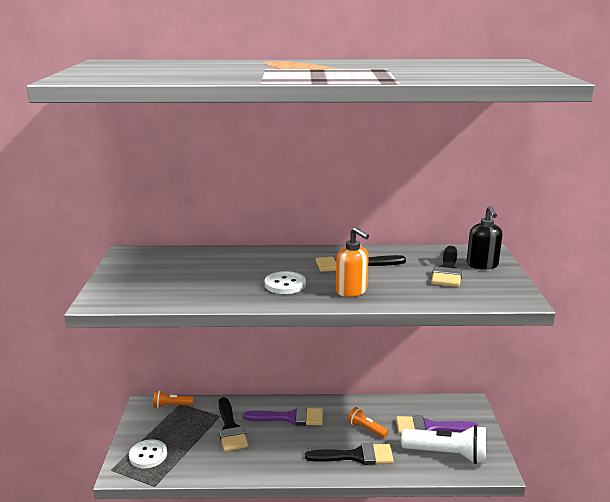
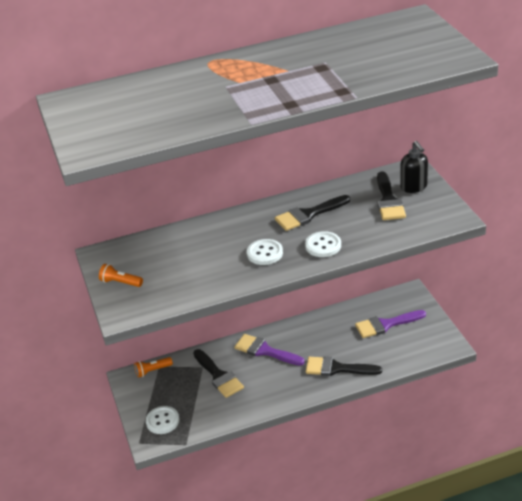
camera: 15 degrees left, 15 degrees up
purple brush [243,407,323,426] -> purple brush turned 135 degrees counterclockwise [234,334,305,366]
black brush [305,443,394,465] -> black brush turned 150 degrees counterclockwise [306,356,382,376]
orange soap dispenser [336,227,369,297] -> white button [305,231,341,257]
orange flashlight [348,407,388,438] -> orange flashlight moved to [99,264,143,287]
white flashlight [401,425,486,464] -> none

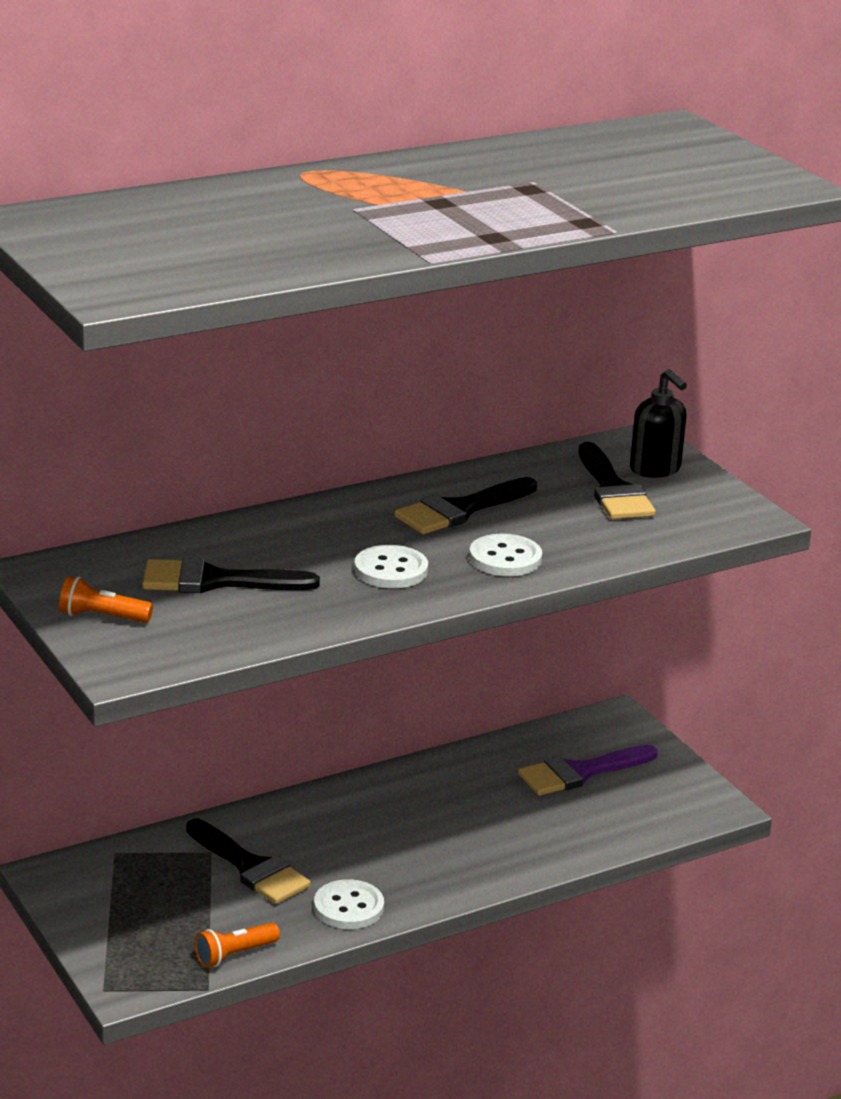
camera: 15 degrees left, 10 degrees down
orange flashlight [134,357,173,378] -> orange flashlight moved to [194,923,280,968]
white button [146,406,179,434] -> white button moved to [314,879,384,929]
purple brush [234,334,305,366] -> none
black brush [306,356,382,376] -> black brush moved to [142,558,320,593]

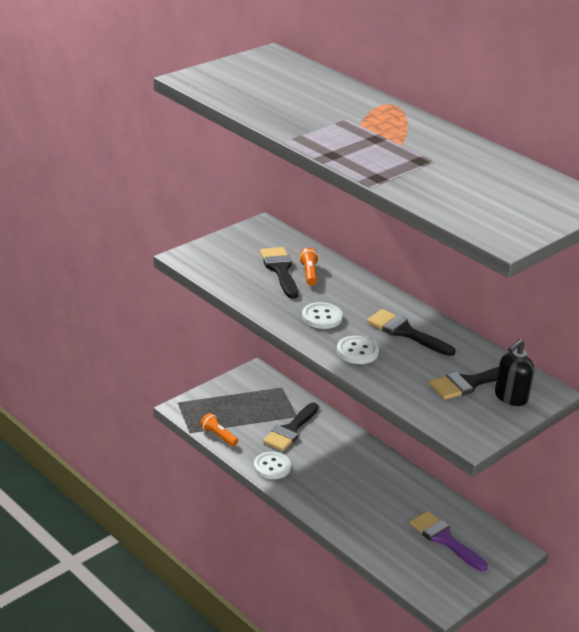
camera: 75 degrees right, 5 degrees up
orange flashlight [59,576,153,623] -> orange flashlight moved to [299,248,319,286]

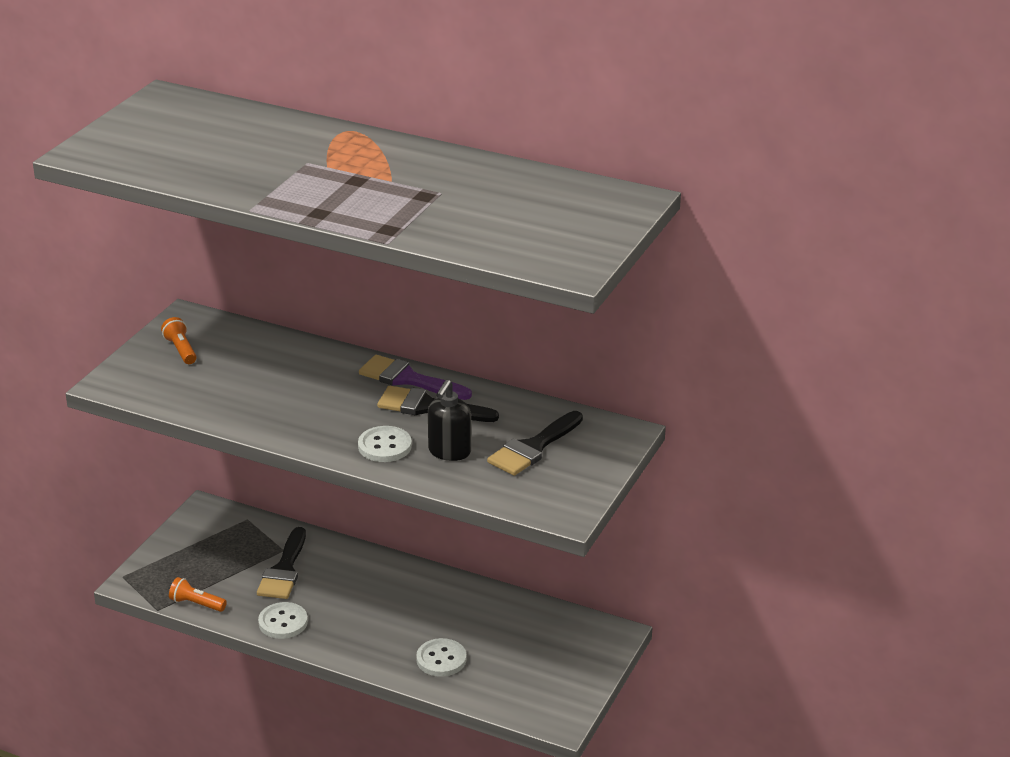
camera: 20 degrees left, 0 degrees up
black brush [260,247,298,299] -> none
orange flashlight [299,248,319,286] -> orange flashlight moved to [161,317,197,364]
white button [302,302,343,329] -> white button moved to [416,638,466,677]
purple brush [410,511,488,571] -> purple brush moved to [359,355,472,400]
black soap dispenser [495,339,534,406] -> black soap dispenser moved to [428,380,471,461]

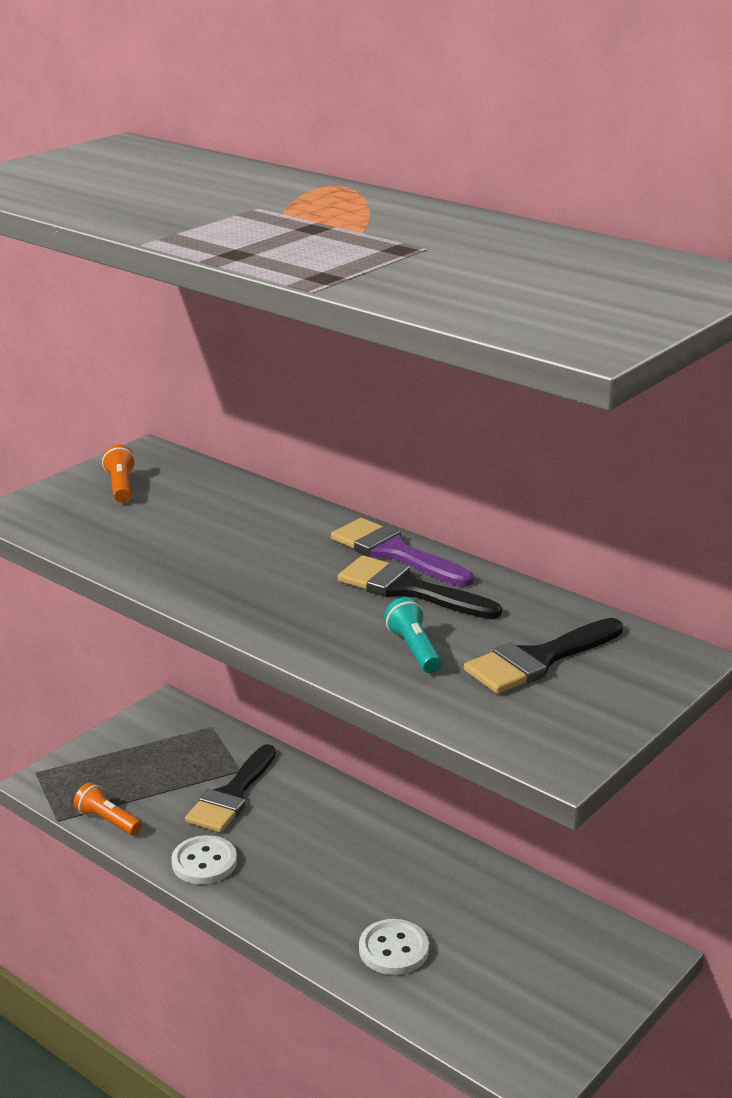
camera: 15 degrees right, 5 degrees down
white button [358,426,412,462] -> none
black soap dispenser [428,380,471,461] -> turquoise flashlight [384,597,442,673]

